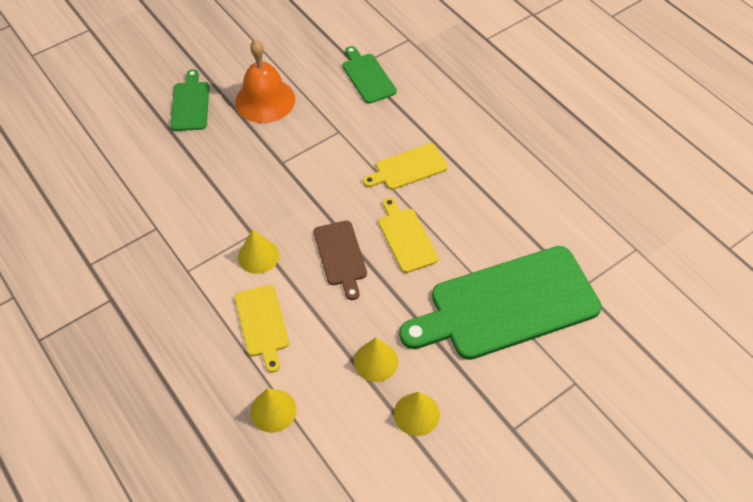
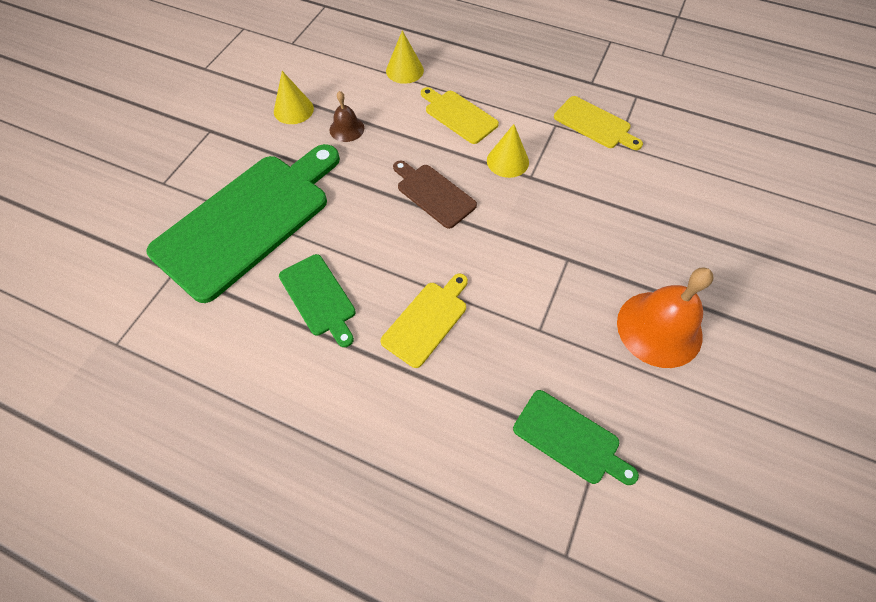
camera: 150 degrees right, 5 degrees up
green cutting board [170,69,209,131] -> green cutting board moved to [279,254,356,347]
yellow cone [354,337,398,382] -> brown bell [329,91,364,142]
yellow cutting board [378,197,439,273] -> yellow cutting board moved to [554,96,643,150]

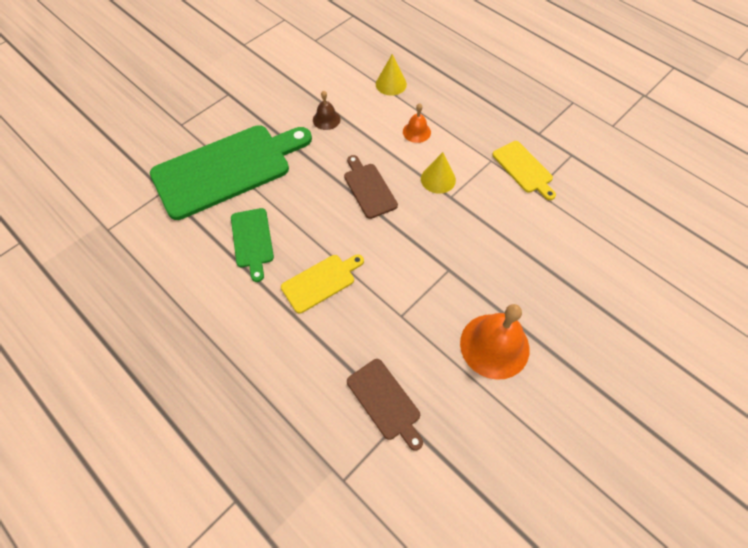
camera: 20 degrees right, 0 degrees up
yellow cone [274,71,314,124] -> none
yellow cutting board [421,87,499,144] -> orange bell [403,103,431,143]
green cutting board [513,390,639,485] -> brown cutting board [347,359,423,451]

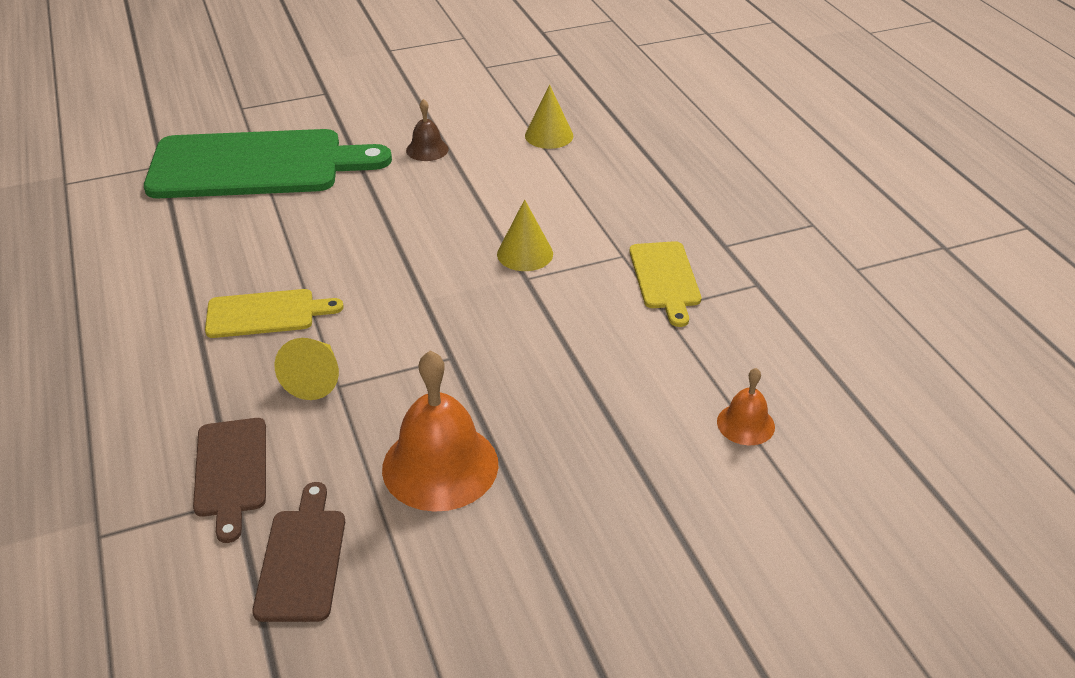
camera: 25 degrees right, 20 degrees down
green cutting board [231,208,274,282] -> none
brown cutting board [344,155,398,219] -> brown cutting board moved to [252,482,345,622]
orange bell [403,103,431,143] -> orange bell moved to [717,368,775,445]
none -> yellow cone [275,338,339,400]

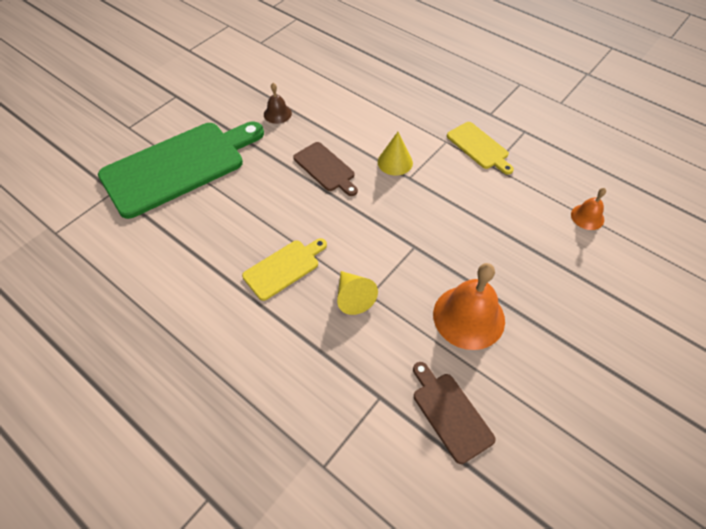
camera: 30 degrees left, 15 degrees up
brown cutting board [193,418,266,543] -> brown cutting board moved to [293,142,358,196]
yellow cone [525,85,573,149] -> none

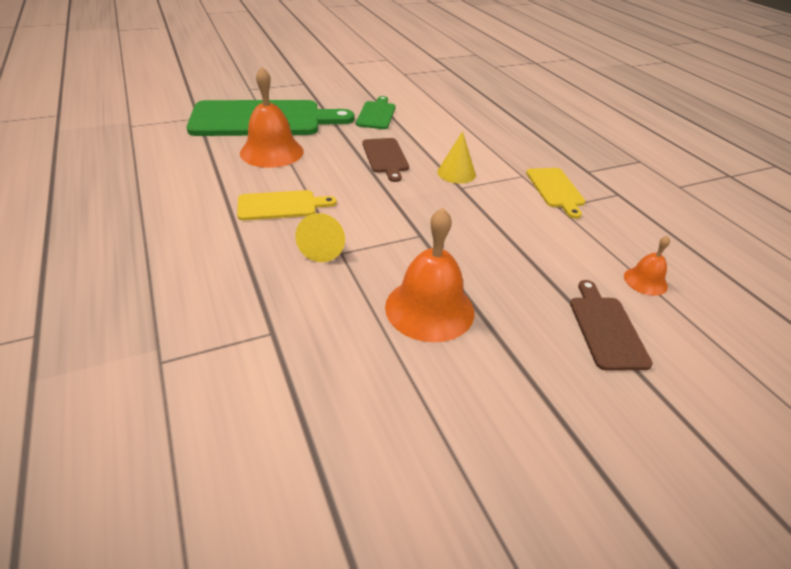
camera: 25 degrees right, 15 degrees down
brown bell [264,83,292,124] -> green cutting board [356,96,395,129]
brown cutting board [413,362,496,464] -> brown cutting board moved to [570,280,653,370]
none -> orange bell [240,67,304,168]

